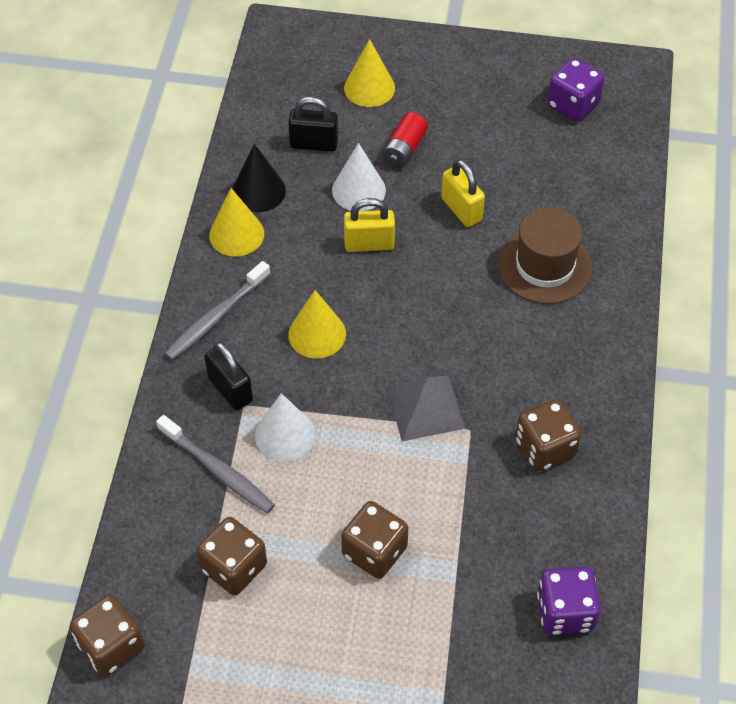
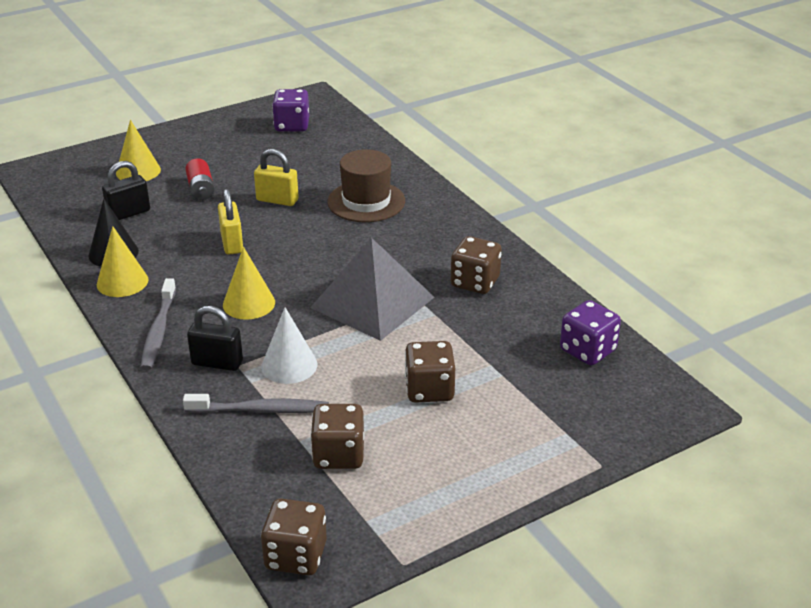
camera: 40 degrees left, 20 degrees down
white cone [332,143,386,211] -> none
yellow padlock [344,198,395,252] -> yellow padlock turned 60 degrees counterclockwise [218,189,243,255]
grey pyramid [387,375,465,441] -> grey pyramid [310,237,435,341], size x1.57

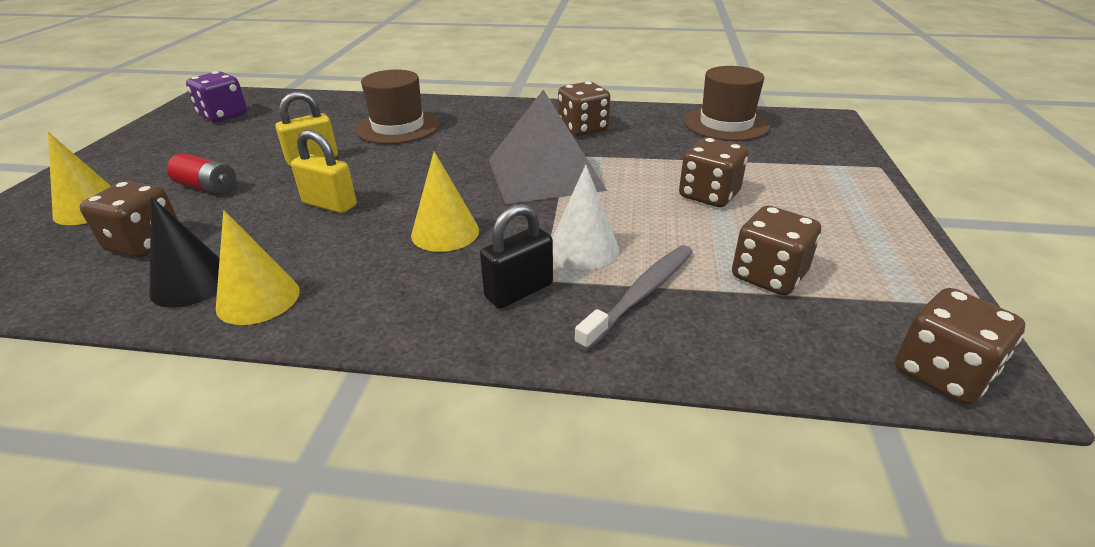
camera: 50 degrees left, 0 degrees up
black padlock [102,161,150,220] -> brown dice [80,181,179,258]
grey toothbrush [140,278,176,370] -> none
purple dice [560,300,621,365] -> brown hat [684,66,771,141]

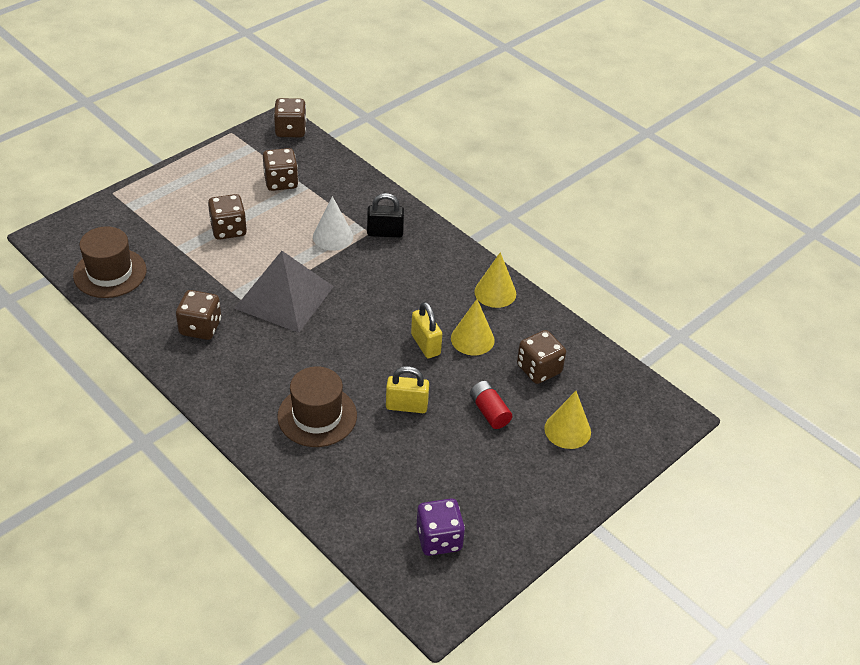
camera: 145 degrees left, 10 degrees up
black cone [150,197,220,308] -> none
yellow cone [411,151,479,252] -> yellow cone moved to [451,299,495,355]
grey toothbrush [574,245,693,351] -> none

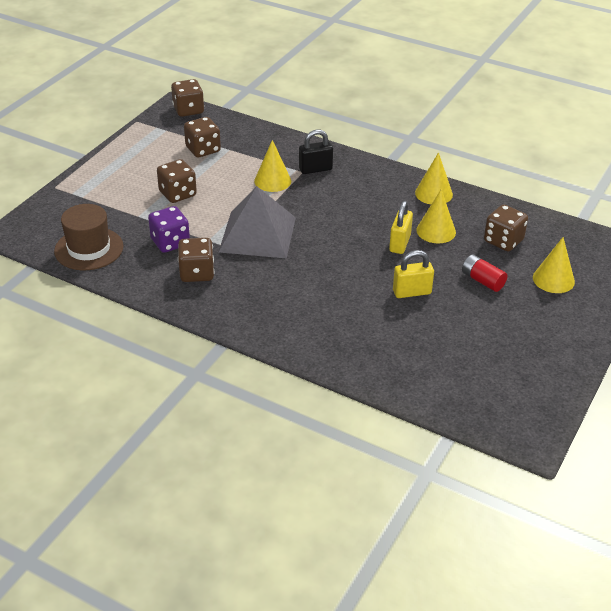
camera: 15 degrees left, 5 degrees down
brown hat [277,366,357,447] -> none
white cone [313,196,353,251] -> yellow cone [254,140,291,192]
yellow padlock [411,302,442,358] -> yellow padlock turned 60 degrees clockwise [389,201,413,254]
purple dice [416,498,465,556] -> purple dice moved to [148,206,190,253]

